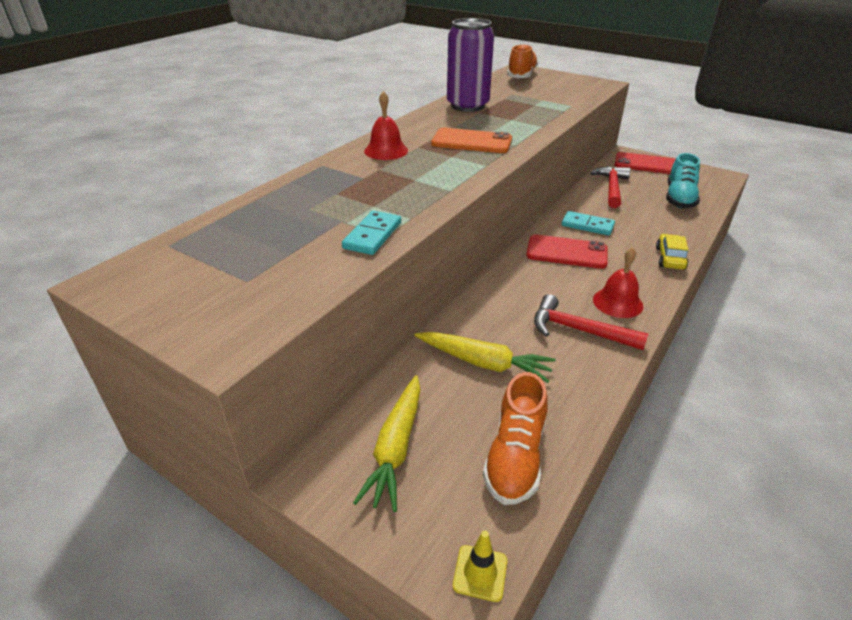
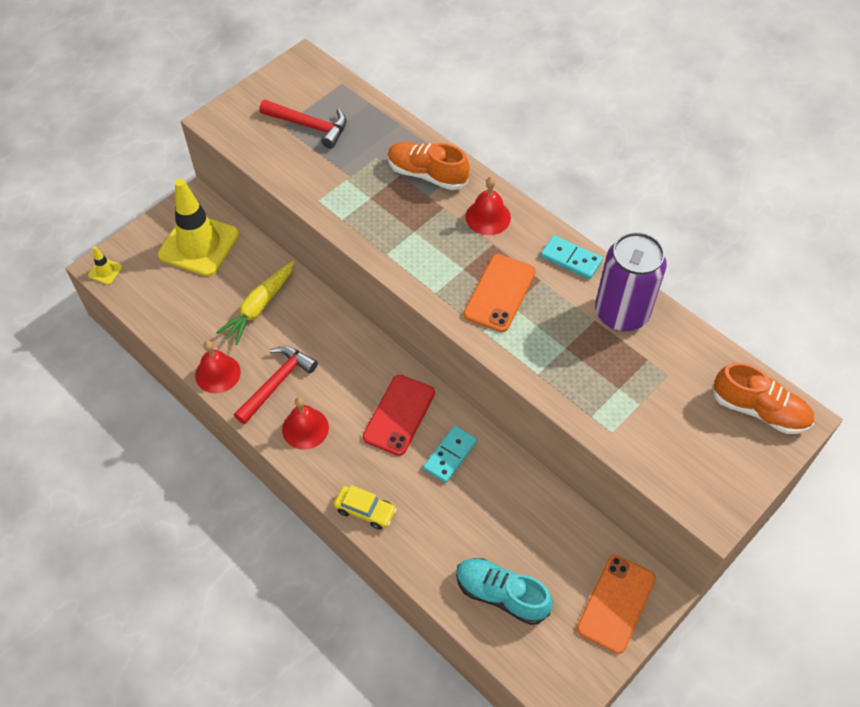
camera: 100 degrees right, 20 degrees up
turquoise domino [342,211,401,255] -> turquoise domino moved to [541,235,603,279]
yellow carrot [353,375,421,512] -> yellow traffic cone [158,179,239,276]
orange shoe [483,372,548,505] -> orange shoe moved to [387,142,470,190]
red hammer [591,166,631,208] -> red hammer moved to [259,100,346,149]
red phone [615,152,676,174] -> orange phone [577,555,656,654]
none -> red bell [195,341,241,393]

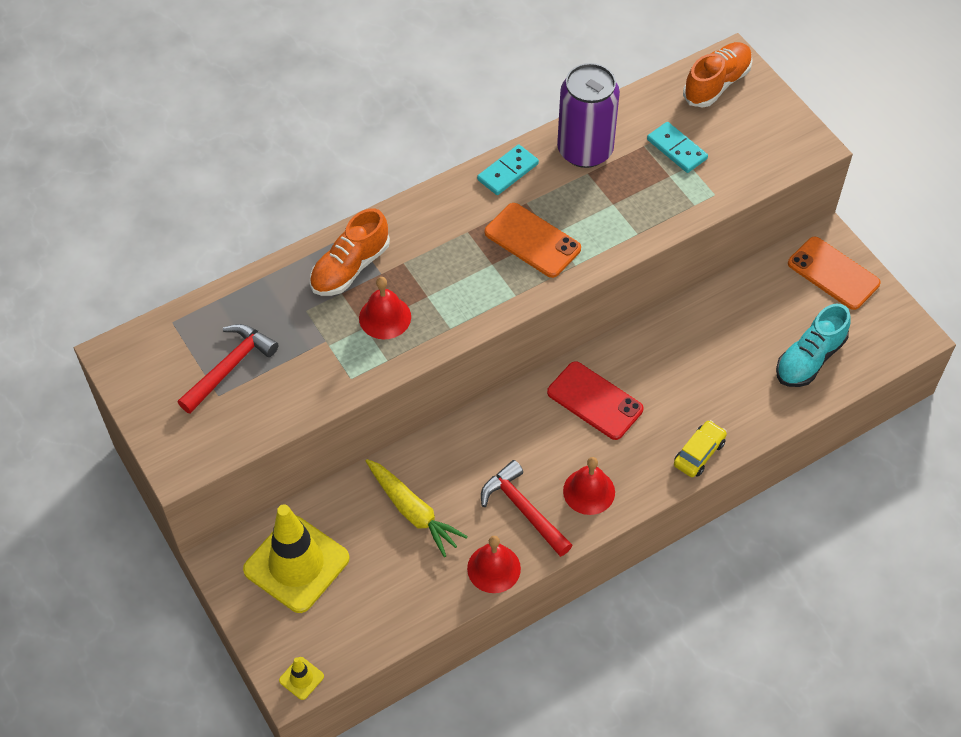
camera: 75 degrees left, 0 degrees up
turquoise domino [423,426,477,483] -> turquoise domino moved to [647,122,708,173]
red bell [465,176,511,235] -> red bell moved to [359,277,411,339]

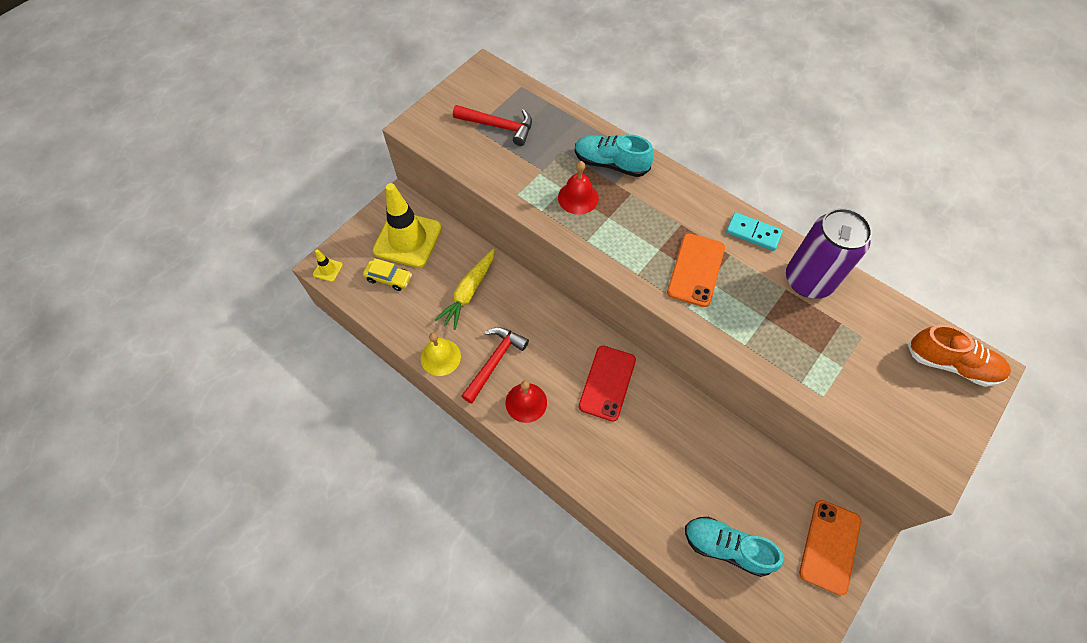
camera: 70 degrees right, 5 degrees up
orange shoe [310,208,390,296] -> turquoise shoe [575,134,654,177]
red bell [467,536,521,593] -> yellow bell [421,333,461,376]
turquoise domino [647,122,708,173] -> none
yellow car [674,420,727,477] -> yellow car moved to [363,258,412,291]

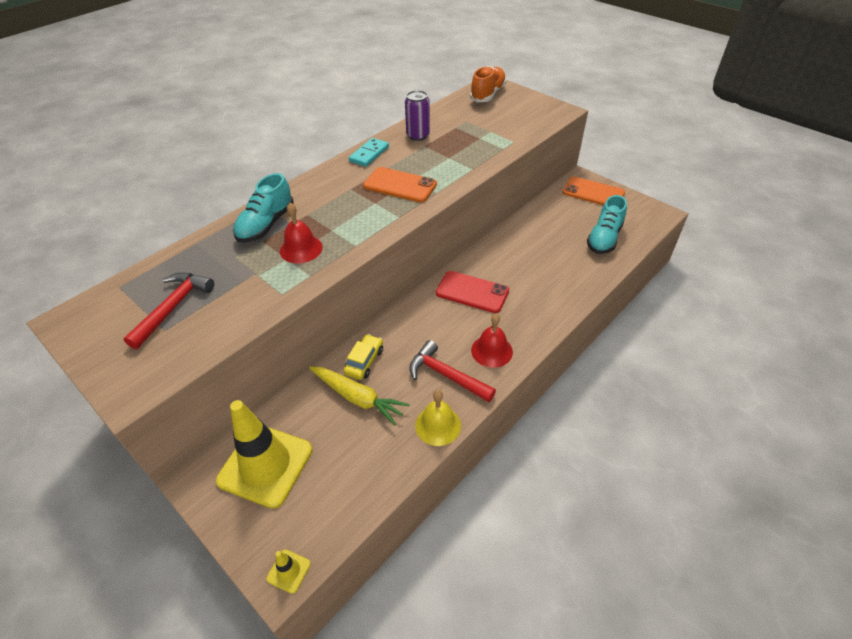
camera: 85 degrees left, 15 degrees down
yellow car [363,258,412,291] -> yellow car moved to [344,334,383,380]
purple can [786,208,872,299] -> purple can [405,90,430,141], size x0.60

